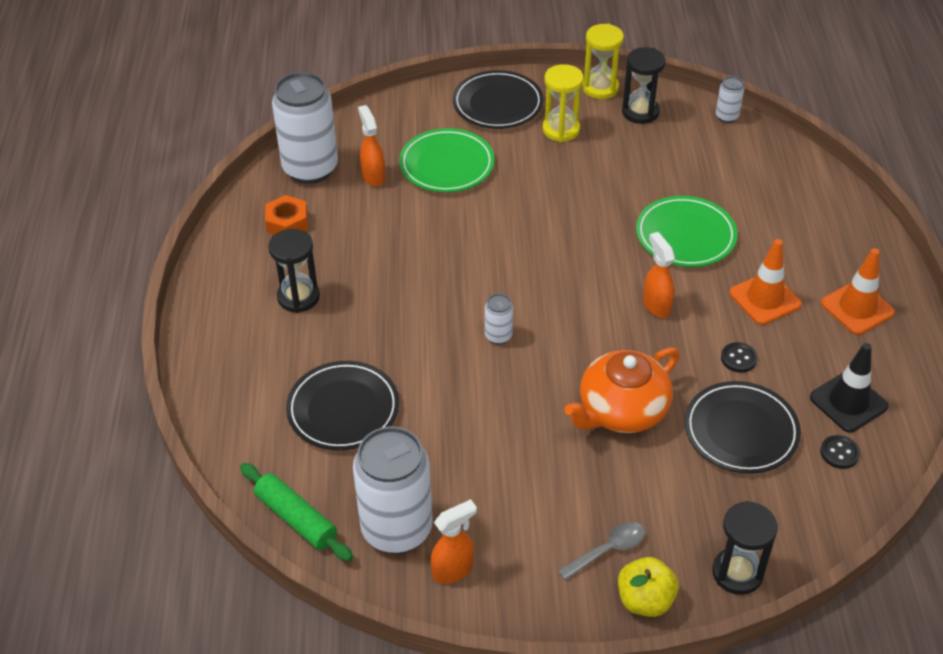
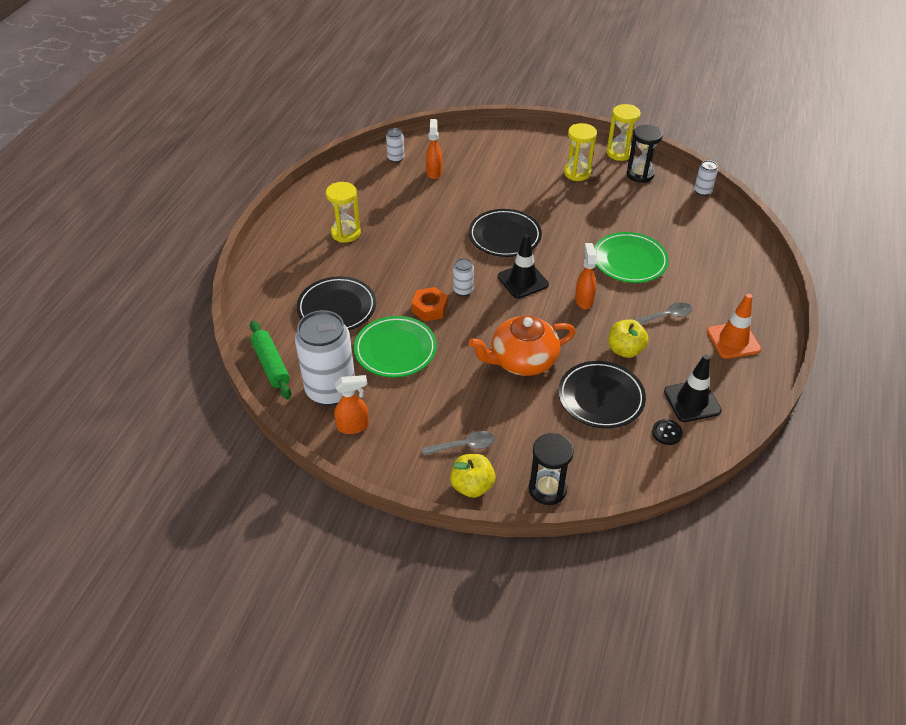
camera: 20 degrees right, 0 degrees up
orange nut [265,195,308,235] -> orange nut moved to [411,287,448,322]
black hourglass [268,229,320,313] -> yellow hourglass [326,182,361,243]
white can [272,72,338,184] -> white can [386,128,404,163], size x0.44
green plate [399,128,494,192] -> green plate moved to [354,316,437,377]
black plate [453,70,543,129] -> black plate moved to [469,209,542,257]
black button [721,342,758,373] -> yellow apple [608,320,649,358]
orange traffic cone [730,239,802,325] -> grey spoon [635,303,692,324]
none -> black traffic cone [498,234,549,299]

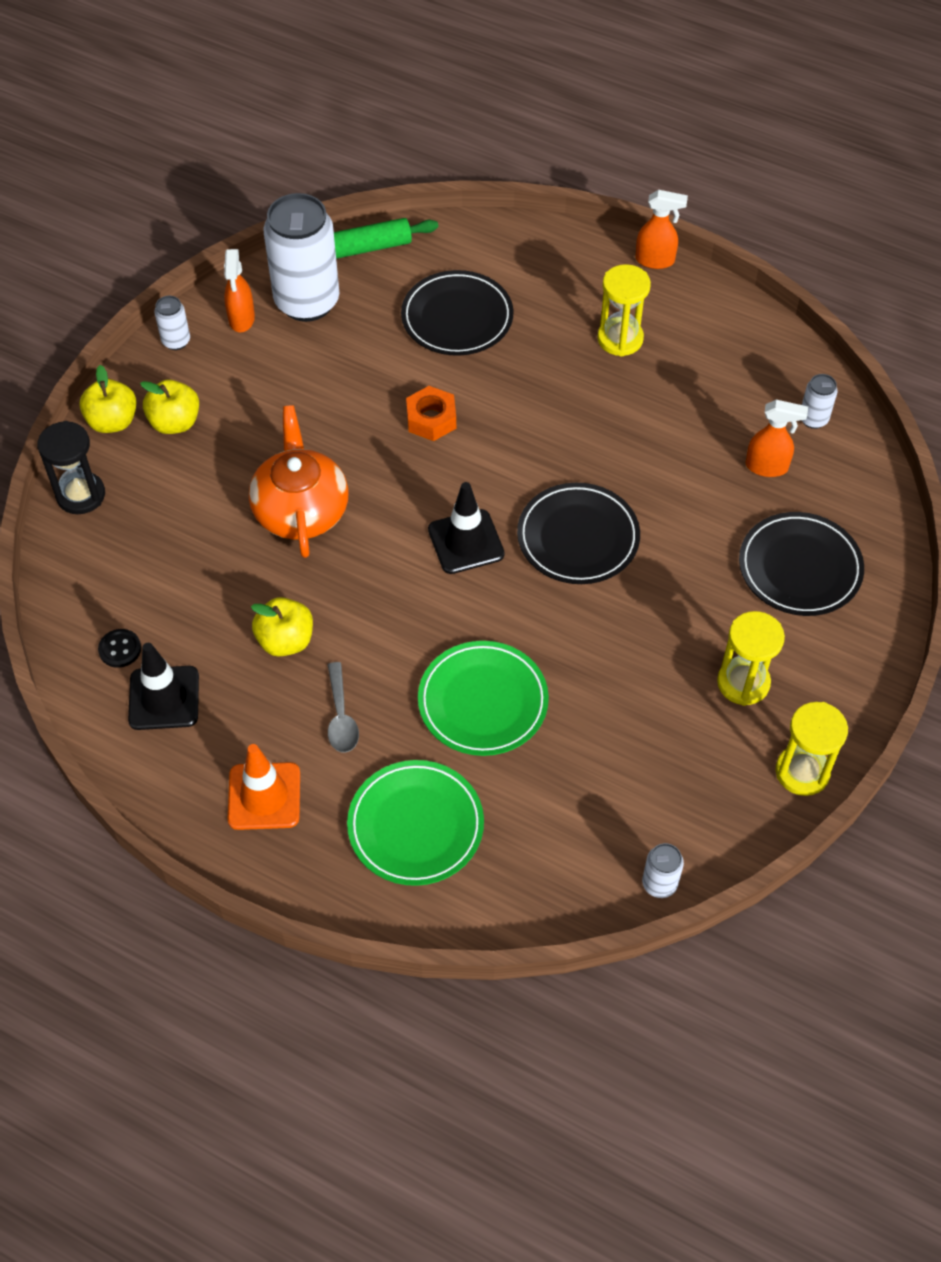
camera: 100 degrees right, 10 degrees up
green plate [354,316,437,377] -> green plate moved to [347,760,484,886]
grey spoon [422,431,495,456] -> yellow apple [140,380,199,434]
white can [453,258,474,296] -> white can moved to [154,296,190,350]
black plate [558,361,646,429] -> black plate moved to [739,512,864,616]
orange spray bottle [575,243,596,309] -> orange spray bottle moved to [635,190,688,269]
black hourglass [627,125,663,183] -> none

